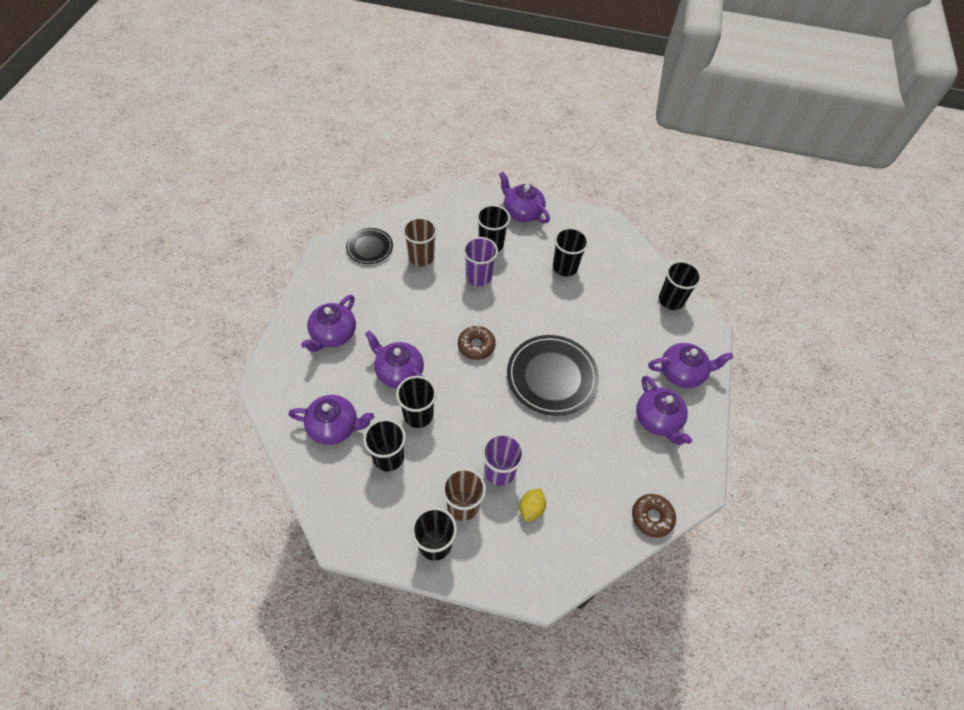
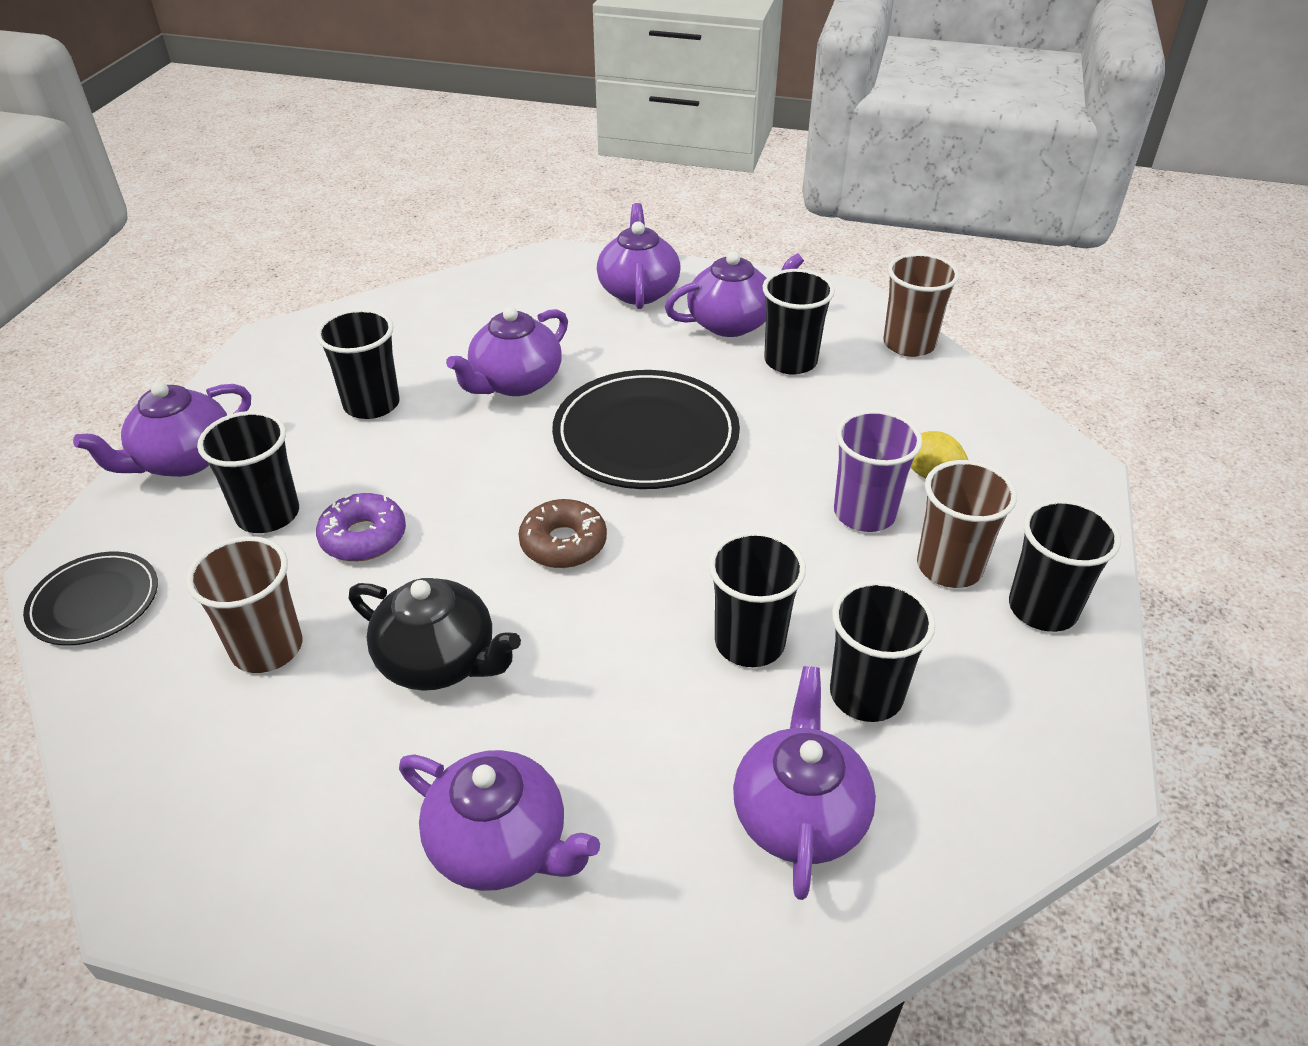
camera: 85 degrees left, 15 degrees down
black plate [346,228,393,264] -> black plate moved to [23,551,158,646]
purple teapot [365,330,424,388] -> purple teapot moved to [446,307,568,396]
purple cup [463,237,498,286] -> purple donut [316,493,406,561]
brown donut [632,494,676,538] -> brown cup [883,253,959,357]
black cup [659,261,702,310] -> black cup moved to [763,269,835,375]
none -> black teapot [349,578,521,691]

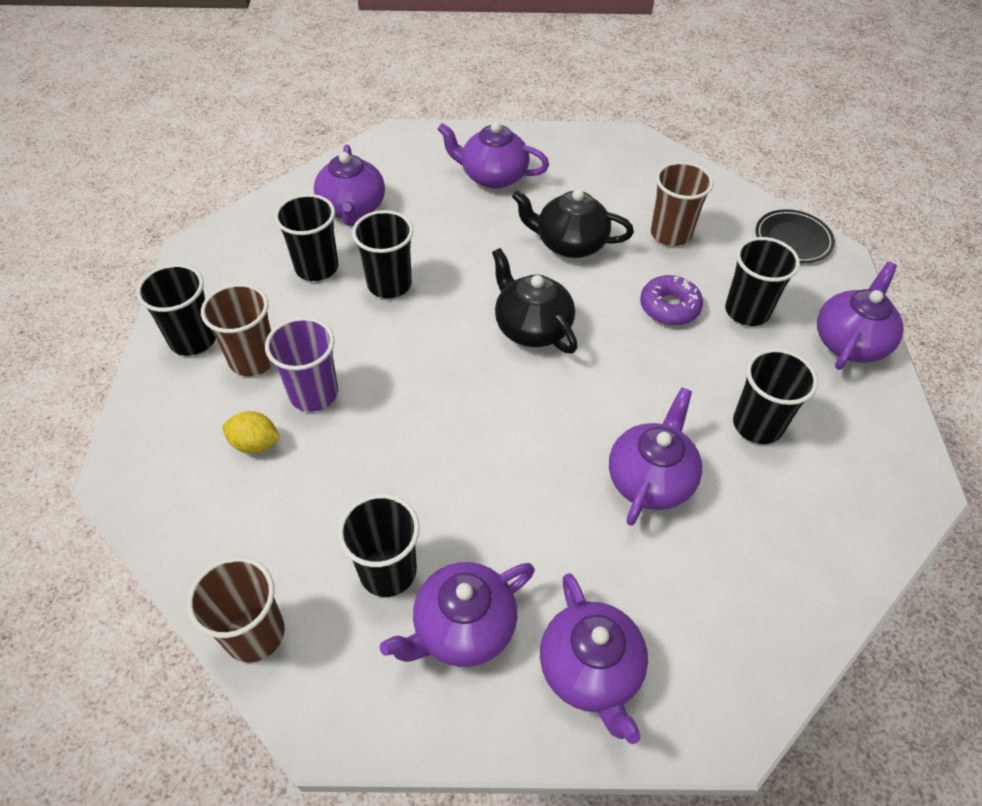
camera: 165 degrees right, 10 degrees up
brown donut [518,499,607,568] -> black teapot [492,248,577,354]
black plate [552,370,740,489] -> none

